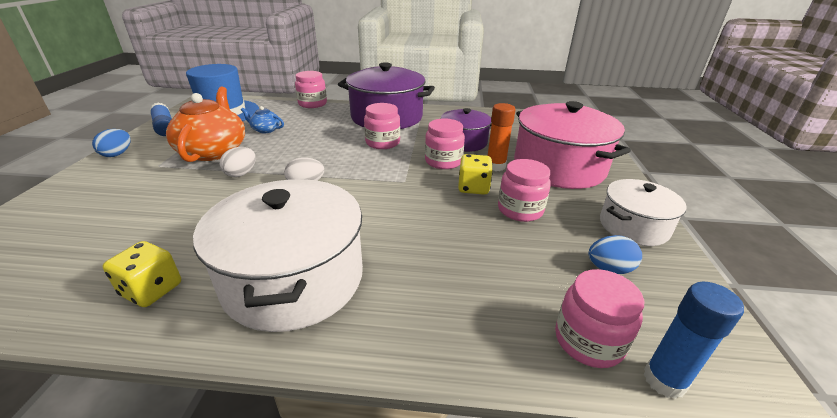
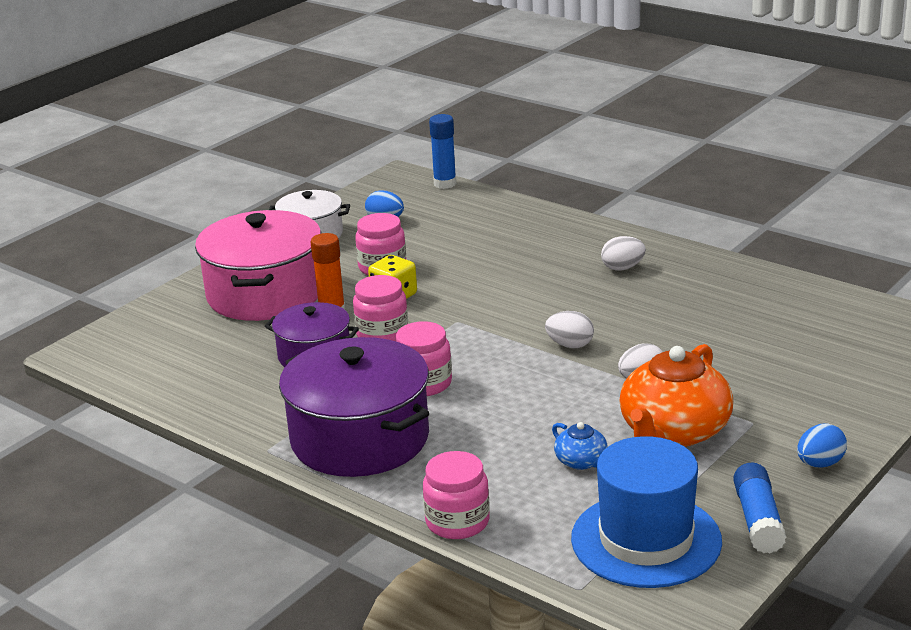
camera: 145 degrees left, 5 degrees down
yellow dice [103,241,181,307] -> none
white pot [193,179,363,332] -> white egg [601,236,646,271]
pink jar [555,269,644,368] -> none

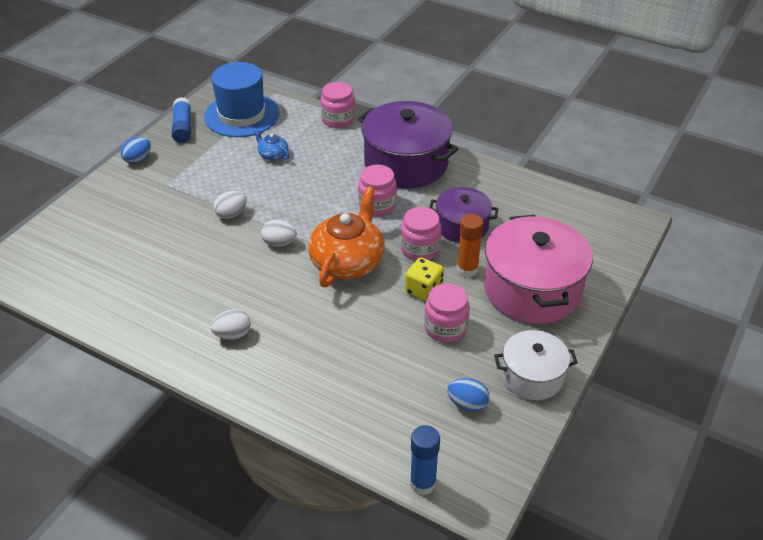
camera: 170 degrees right, 15 degrees up
orange teapot [619,344,733,447] -> orange teapot moved to [308,186,385,287]

